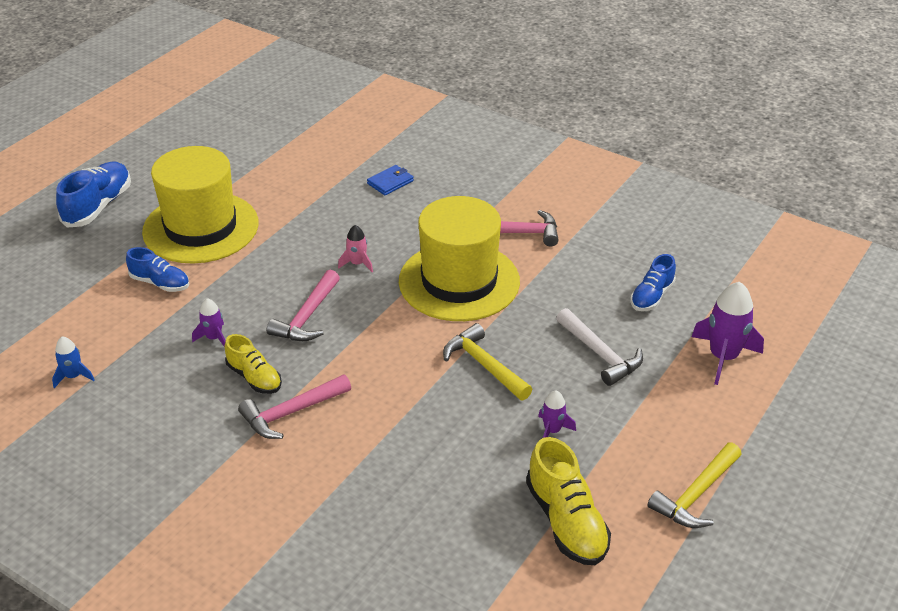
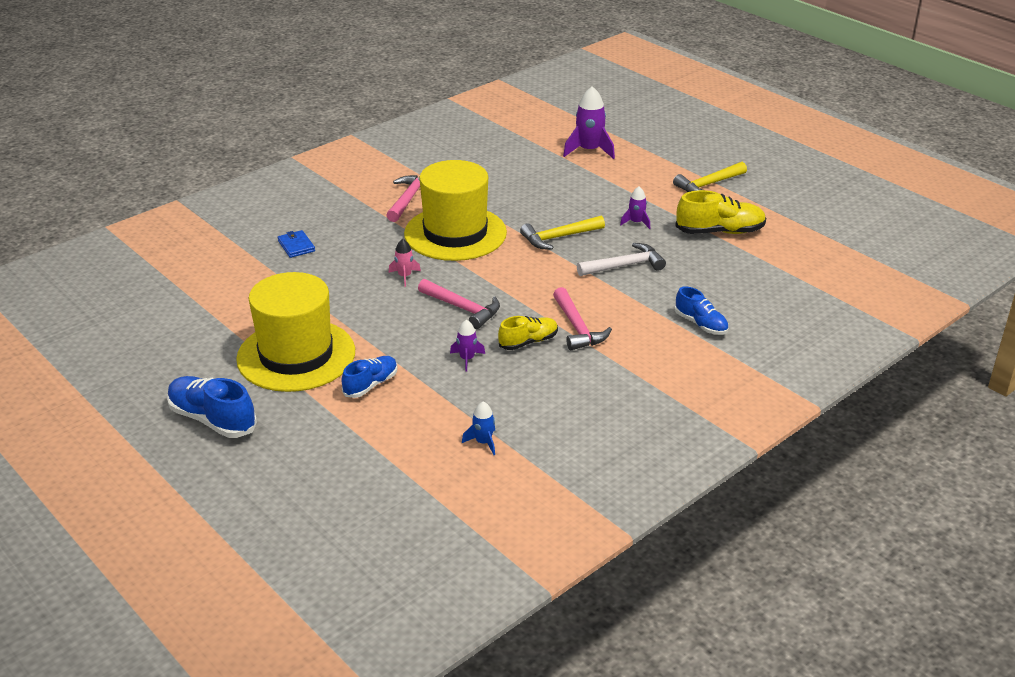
camera: 75 degrees left, 5 degrees down
white hammer [556,308,643,386] -> white hammer moved to [577,243,666,276]
blue shoe [630,254,676,311] -> blue shoe moved to [675,286,728,335]
yellow hammer [648,443,742,528] -> yellow hammer turned 90 degrees clockwise [673,162,747,192]

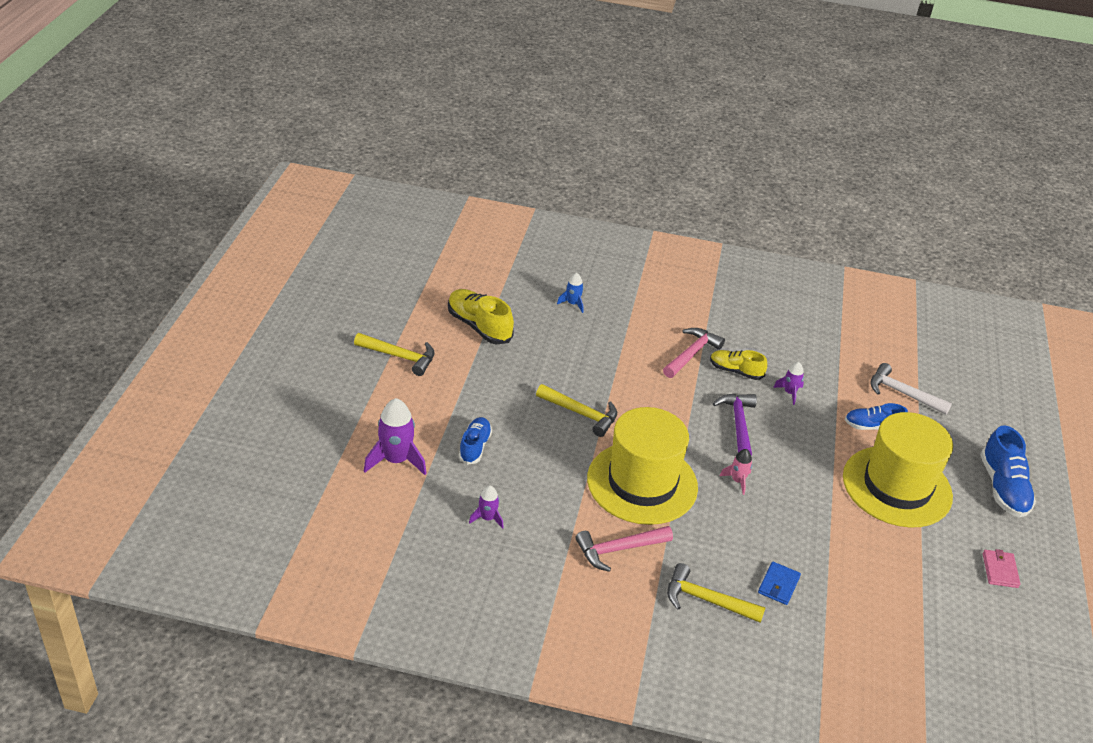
camera: 130 degrees left, 5 degrees up
pink hammer [418,279,500,329] -> purple hammer [713,394,757,455]
blue rocket [462,402,495,455] -> blue rocket moved to [557,273,584,313]
white hammer [577,243,666,276] -> white hammer moved to [870,363,952,415]
purple rocket [620,186,650,229] -> purple rocket moved to [469,486,504,529]
blue shoe [675,286,728,335] -> blue shoe moved to [459,417,492,465]
none -> yellow hammer [667,563,766,623]
none -> pink wallet [983,549,1021,588]

